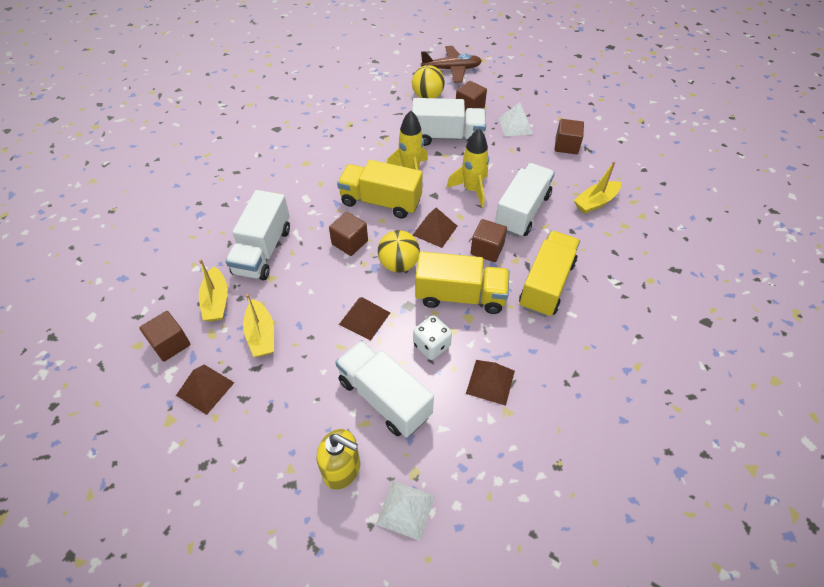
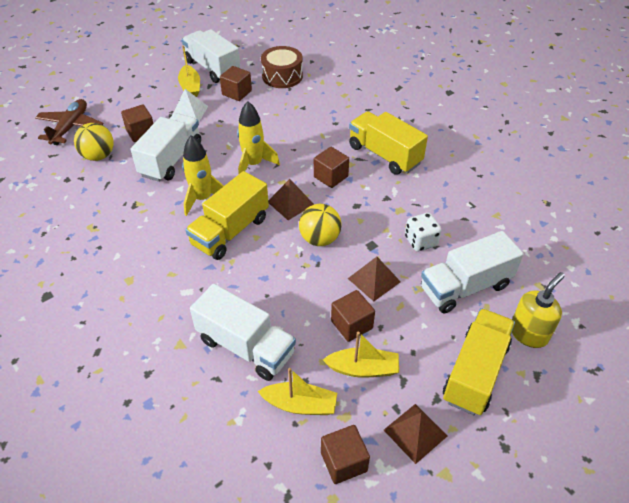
camera: 70 degrees left, 5 degrees down
brown cube [329,212,368,256] -> brown cube moved to [331,290,375,342]
white pyramid [376,481,435,541] -> none
yellow truck [415,251,509,314] -> yellow truck moved to [443,308,515,415]
brown pyramid [466,360,515,406] -> none
white truck [495,163,555,237] -> white truck moved to [182,29,241,83]
yellow boat [574,161,621,214] -> yellow boat moved to [178,45,200,97]
none -> brown drum [261,46,303,88]

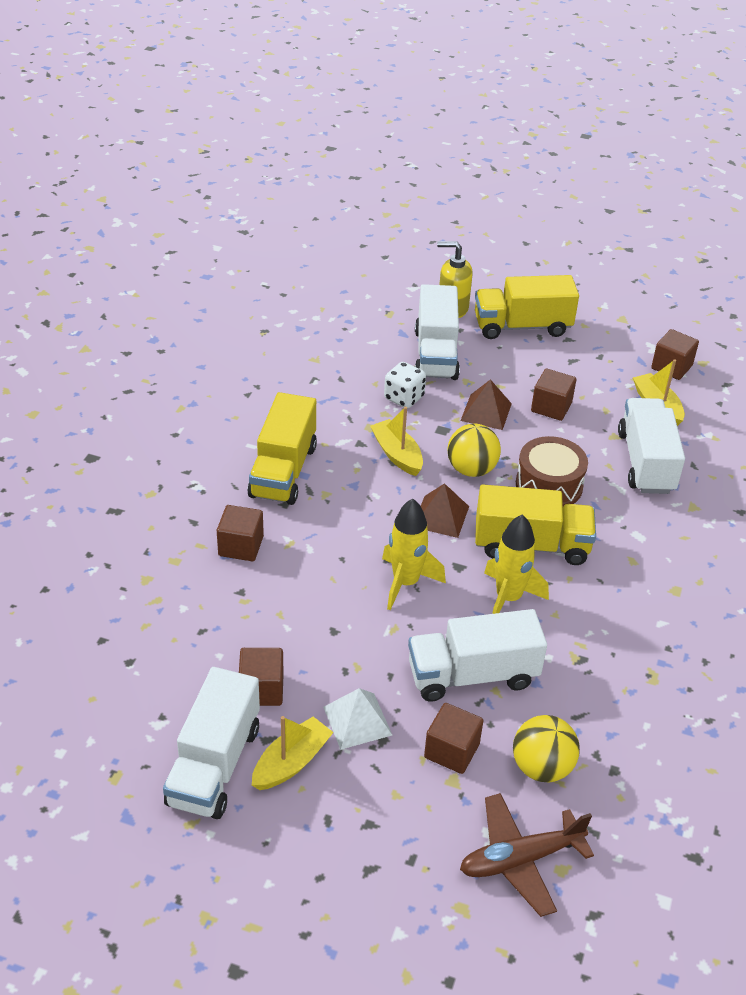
camera: 125 degrees left, 5 degrees down
brown drum [261,46,303,88] -> brown drum moved to [516,436,588,506]
brown cube [314,147,349,188] -> brown cube moved to [217,505,264,561]
yellow boat [323,331,399,378] -> yellow boat moved to [370,407,423,476]
brown pyramid [384,404,447,464] -> none
white truck [421,231,524,313] -> white truck turned 60 degrees clockwise [415,284,460,380]

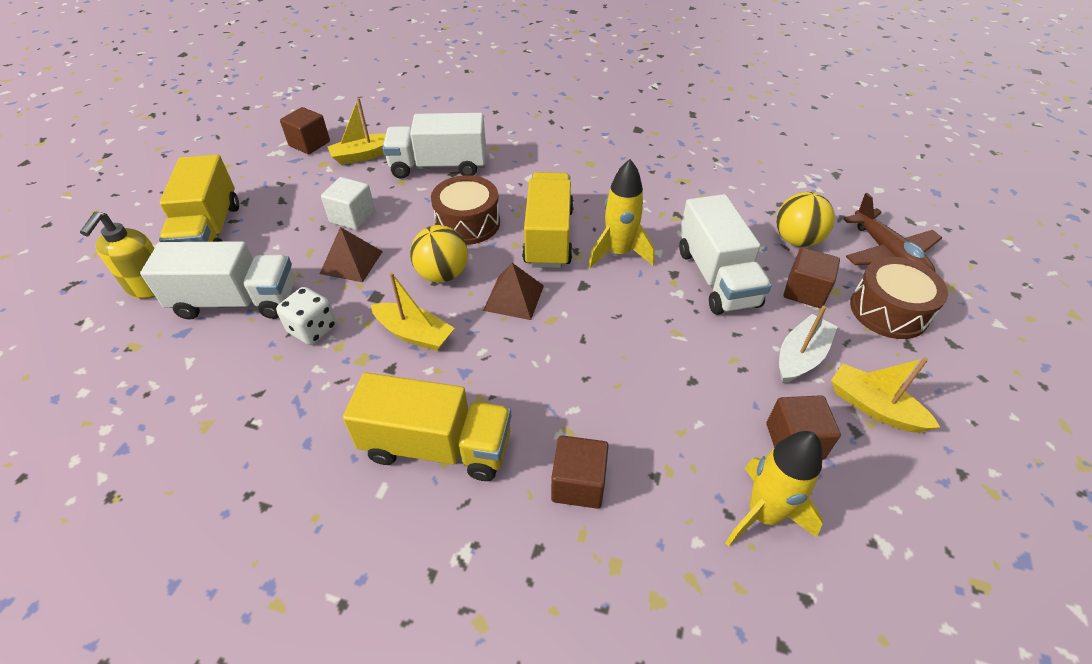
camera: 90 degrees left, 5 degrees up
white truck [163,667,260,819] -> none
white pyramid [323,688,392,750] -> white boat [779,306,838,383]
yellow boat [370,407,423,476] -> yellow boat turned 120 degrees counterclockwise [371,272,455,351]
yellow rocket [382,499,446,610] -> yellow rocket moved to [725,431,823,547]
brown cube [531,369,576,421] -> white cube [321,177,375,230]
none -> brown drum [850,257,948,339]

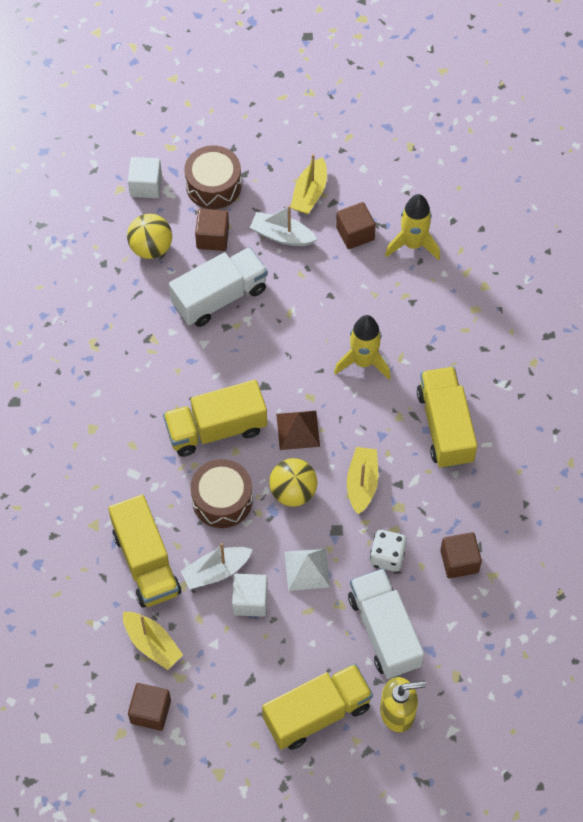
camera: 110 degrees left, 15 degrees up
brown pyramid [320,227,383,282] -> white pyramid [284,548,330,591]
white truck [382,113,486,179] -> yellow truck [108,494,181,608]
brown cube [551,435,609,509] -> brown cube moved to [440,532,482,579]
yellow rocket [588,159,655,268] -> yellow rocket moved to [334,315,391,380]
brown plane [843,193,942,272] -> white cube [128,157,162,198]
none -> white boat [181,543,253,589]

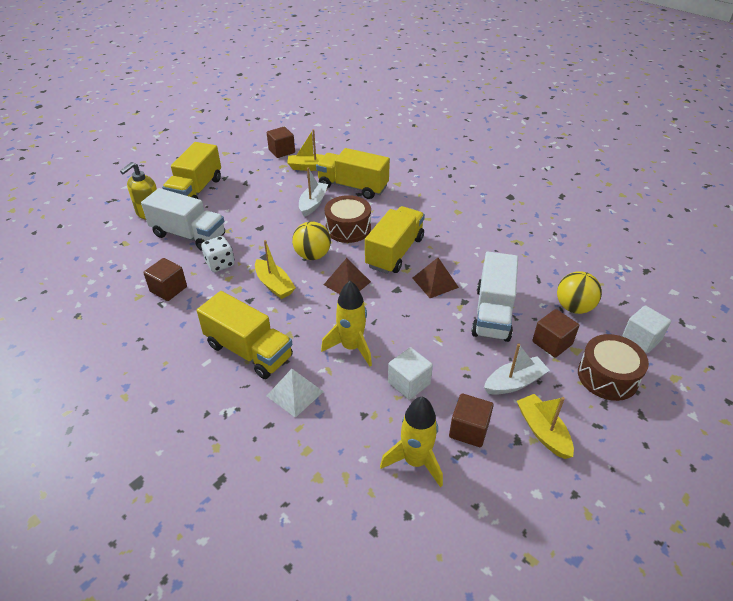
camera: 135 degrees right, 20 degrees down
white cube [232,574,268,617] -> white cube moved to [388,347,433,400]
white pyramid [284,548,330,591] -> white pyramid moved to [267,369,324,418]
none -> brown pyramid [413,258,459,298]

